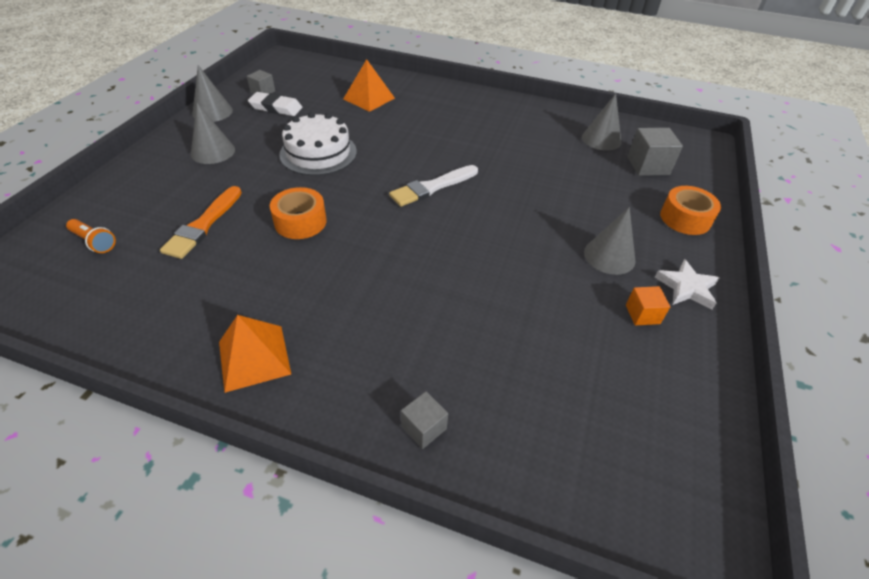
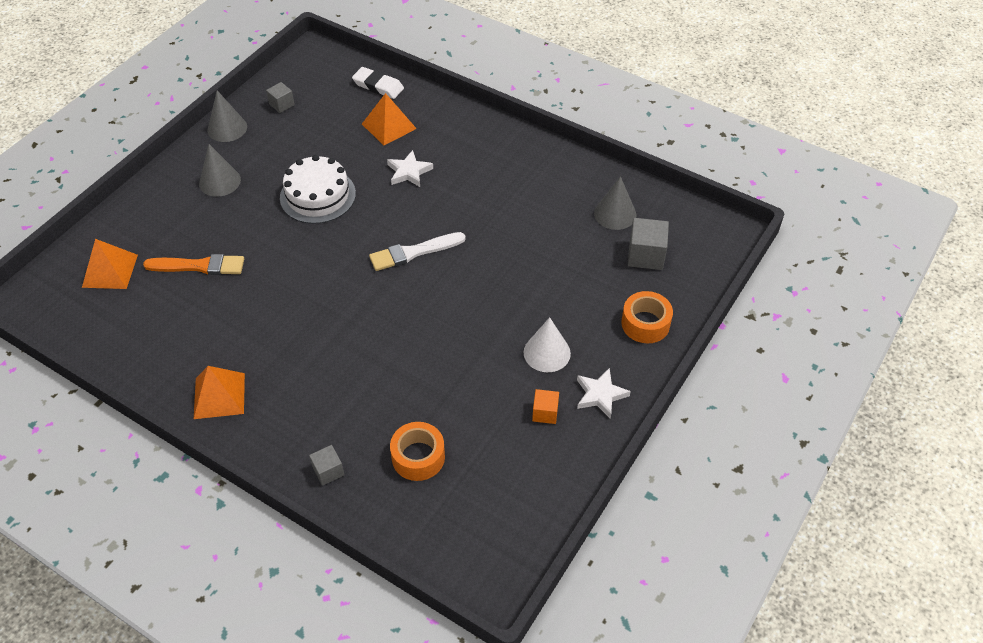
camera: 15 degrees right, 5 degrees up
orange flashlight [66,219,116,253] -> orange pyramid [82,239,138,289]
orange brush [160,186,242,259] -> orange brush turned 120 degrees counterclockwise [143,254,244,275]
white eraser [248,92,302,116] -> white eraser moved to [352,67,404,99]
orange tape [270,187,327,239] -> orange tape moved to [390,422,445,481]
grey cone [584,207,635,275] -> white cone [524,317,571,372]
none -> white star [387,150,433,187]

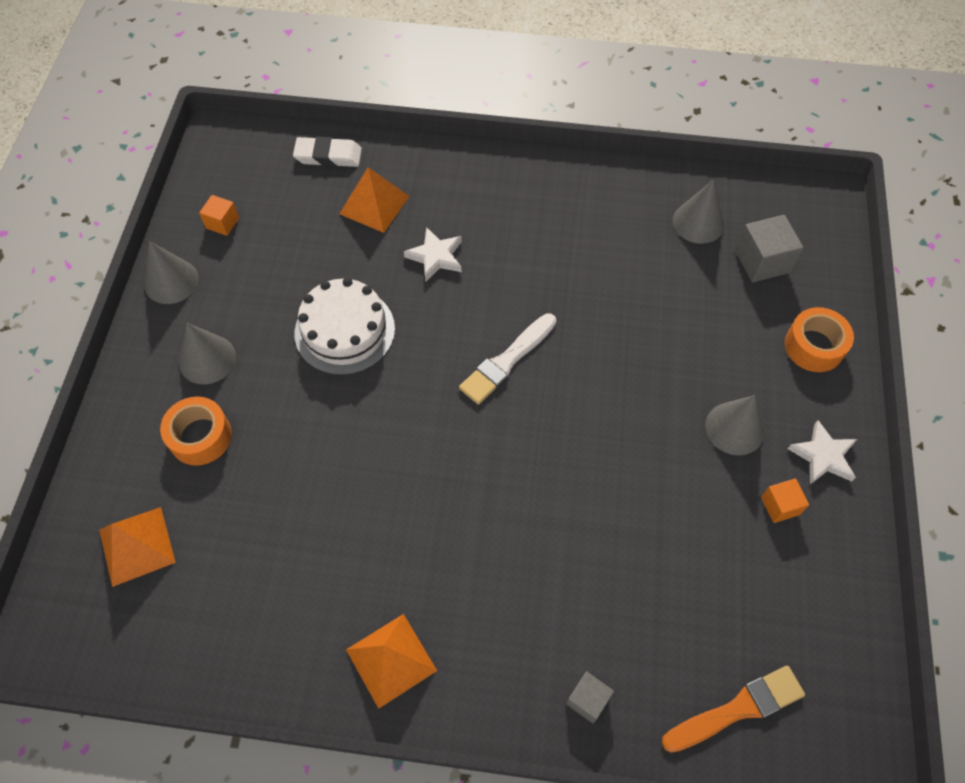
camera: 25 degrees left, 10 degrees up
orange brush [143,254,244,275] -> orange brush moved to [662,666,805,753]
grey cube [266,82,295,113] -> orange cube [199,195,239,236]
orange tape [390,422,445,481] -> orange tape moved to [160,397,232,466]
white cone [524,317,571,372] -> grey cone [705,395,764,455]

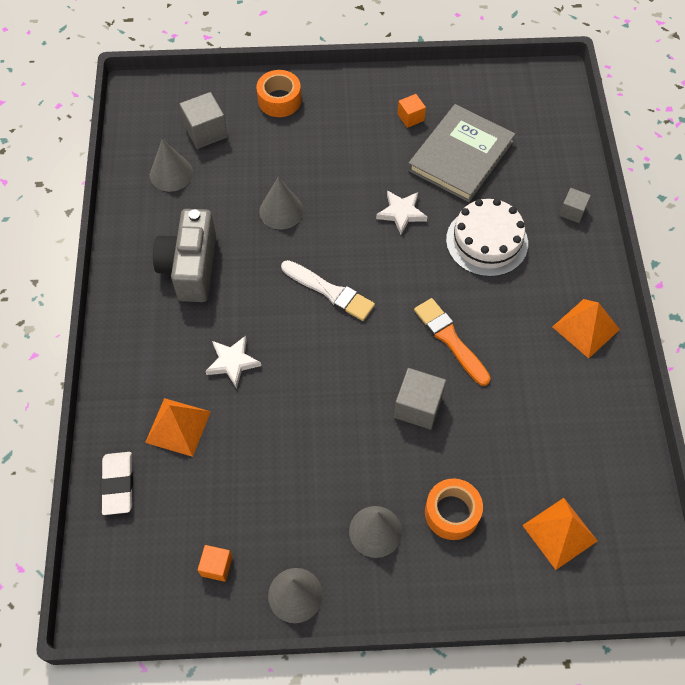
camera: 100 degrees left, 0 degrees up
white cake [294,278,395,375] -> white cake moved to [446,198,528,277]
orange brush [662,666,805,753] -> orange brush moved to [414,298,491,386]
grey cone [705,395,764,455] -> grey cone moved to [259,177,304,229]
white star [788,420,858,485] -> white star moved to [376,190,427,235]
none -> grey camera [153,209,216,302]
none -> grey cube [394,368,446,430]
none -> grey book [408,104,515,202]

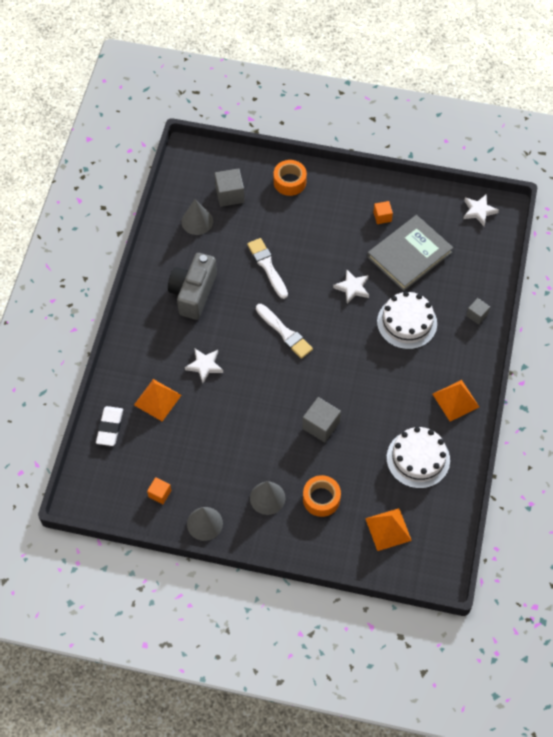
camera: 15 degrees right, 0 degrees up
grey cone [259,177,304,229] -> white brush [247,238,288,299]
orange brush [414,298,491,386] -> none
none -> white cake [387,427,450,489]
none -> white star [463,194,499,226]

